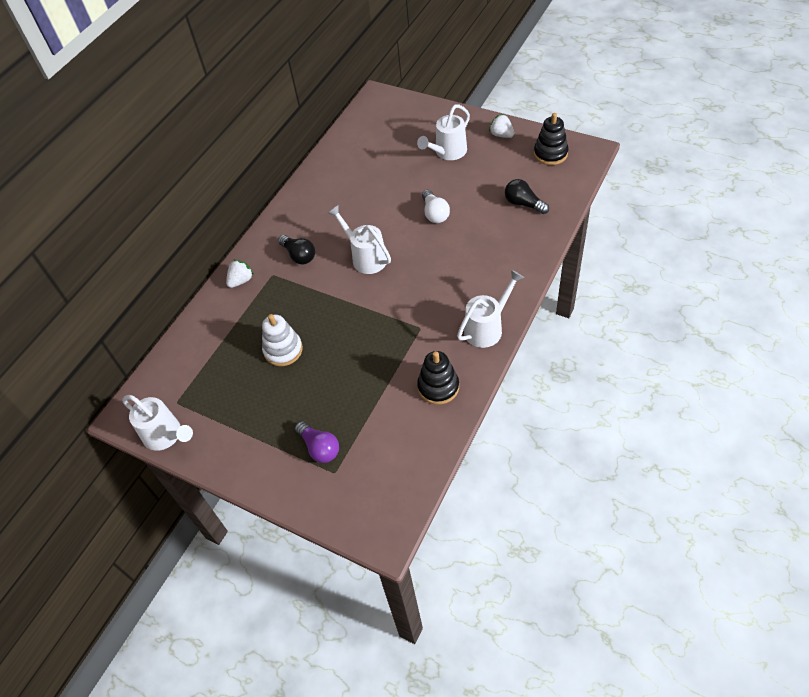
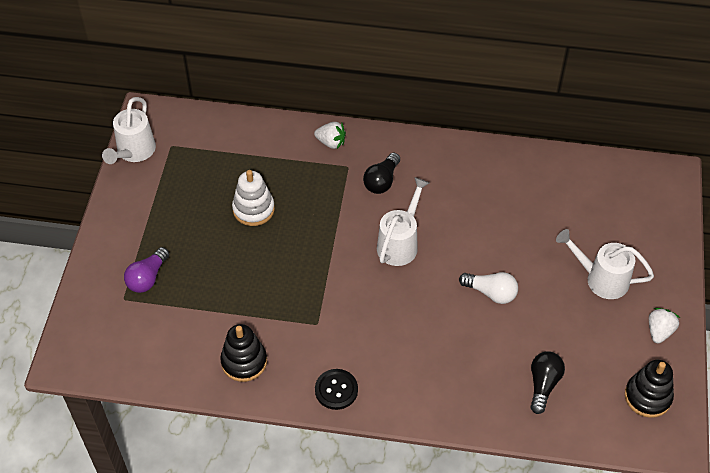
camera: 65 degrees right, 0 degrees up
white light bulb [422,190,450,223] -> white light bulb turned 120 degrees counterclockwise [459,272,518,304]
white watering can [457,270,524,348] -> black button [315,369,358,410]

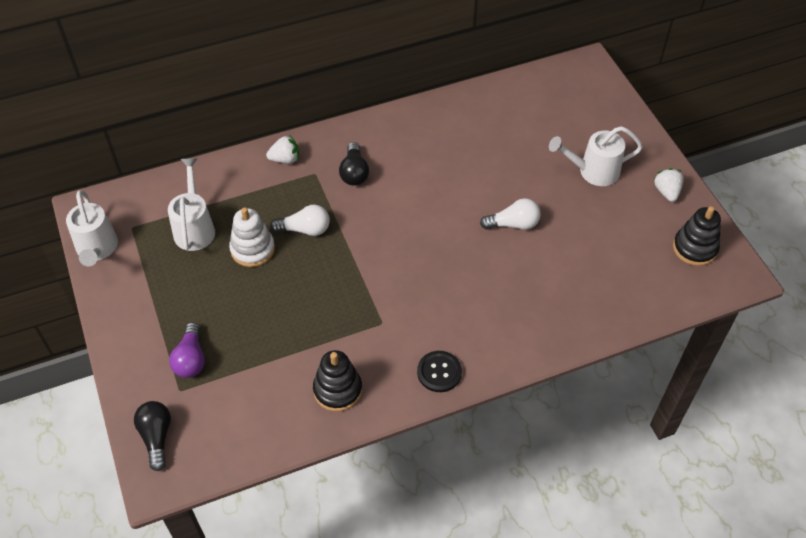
camera: 30 degrees left, 0 degrees up
white watering can [377,177,429,266] -> white watering can moved to [168,158,215,251]
black light bulb [530,352,565,414] -> black light bulb moved to [134,401,171,471]
none -> white light bulb [270,204,330,236]

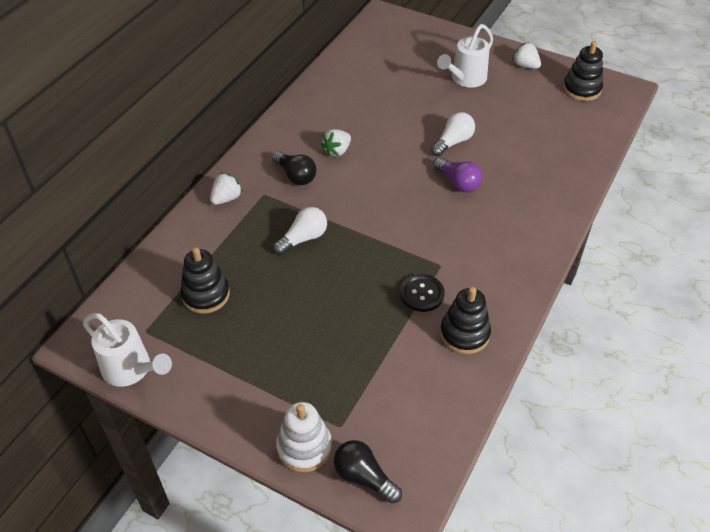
camera: 40 degrees left, 5 degrees down
white watering can [168,158,215,251] -> black stacking toy [180,247,230,314]
purple light bulb [169,322,205,378] -> purple light bulb moved to [434,157,483,192]
white stacking toy [229,207,275,267] -> white stacking toy moved to [276,402,332,472]
black button [417,351,462,392] -> black button moved to [400,274,445,312]
none -> white strawberry [321,129,351,156]

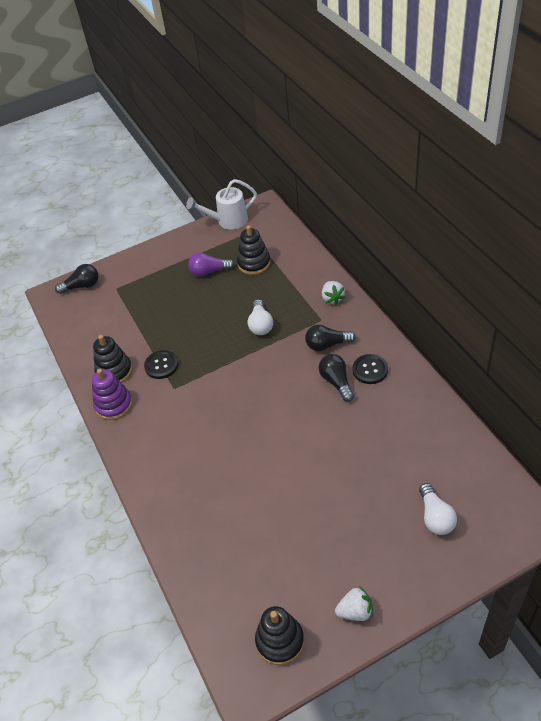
camera: 130 degrees right, 0 degrees up
white stacking toy [276,402,332,472] -> none
white strawberry [321,129,351,156] -> black light bulb [319,354,354,402]
white light bulb [431,112,475,156] -> white light bulb moved to [419,483,457,535]
purple light bulb [434,157,483,192] -> purple light bulb moved to [188,252,235,276]
white watering can [437,24,493,88] -> none
none -> purple stacking toy [92,369,132,420]
none -> black button [352,354,388,384]

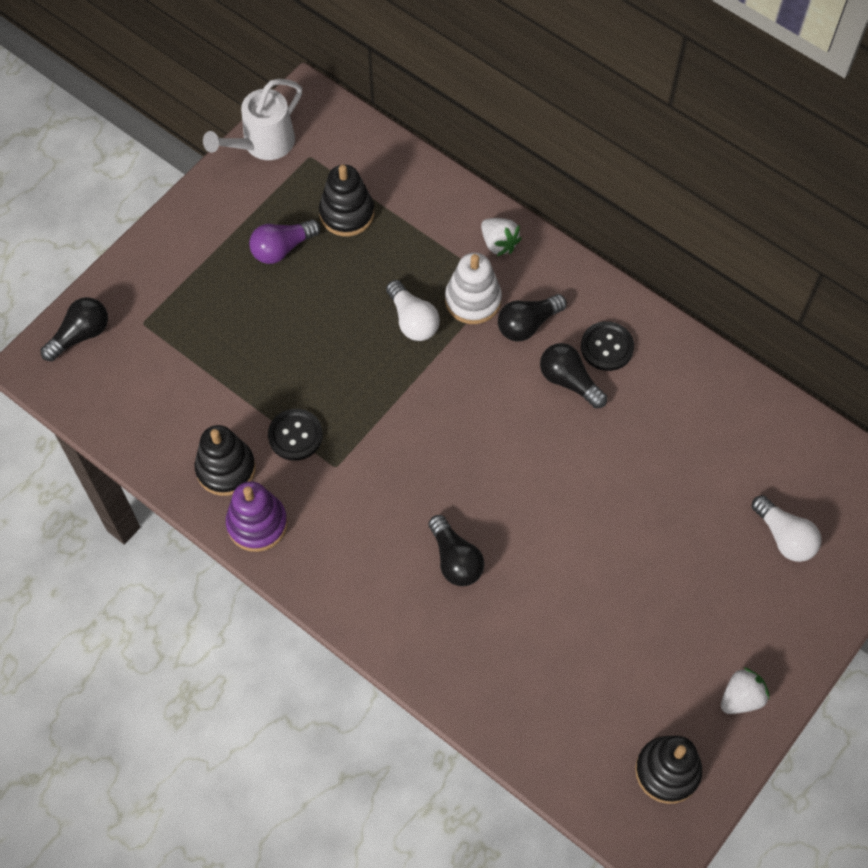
camera: 30 degrees left, 15 degrees up
none -> black light bulb [428,515,484,586]
none -> white stacking toy [445,253,502,324]

